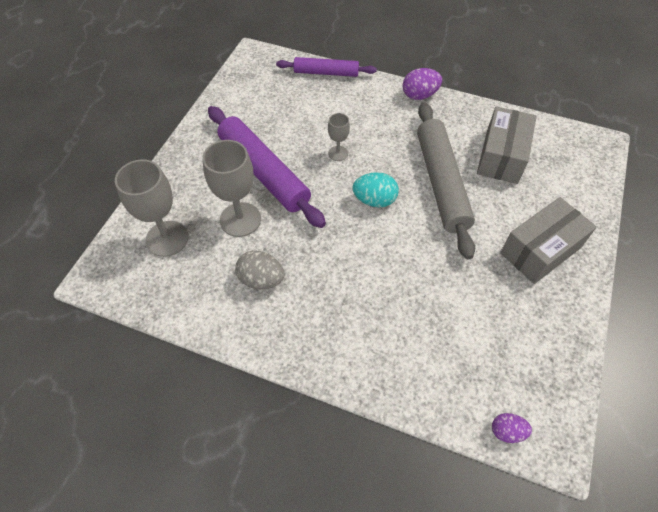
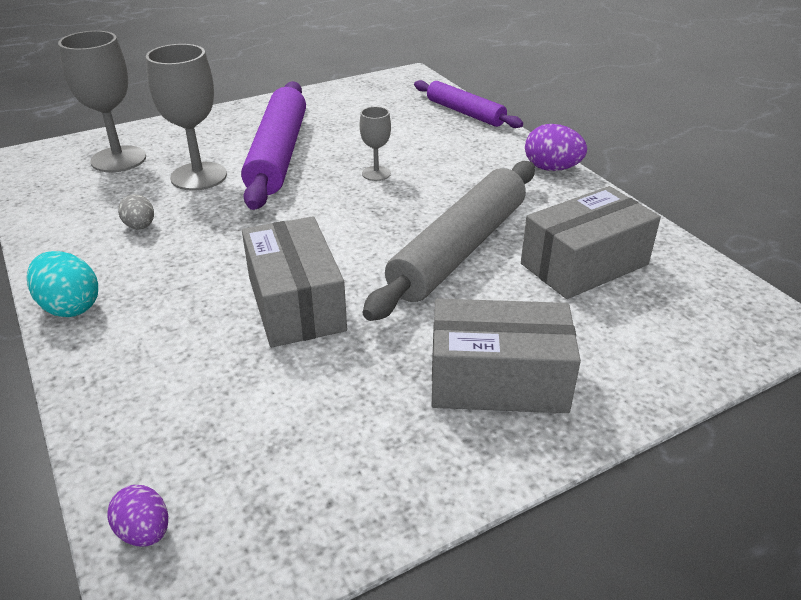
camera: 40 degrees right, 20 degrees down
grey egg [235,251,284,289] -> grey egg [118,194,154,229], size x0.64
turquoise egg [353,172,399,207] -> turquoise egg moved to [27,251,98,317]
none -> grey box [242,216,347,347]

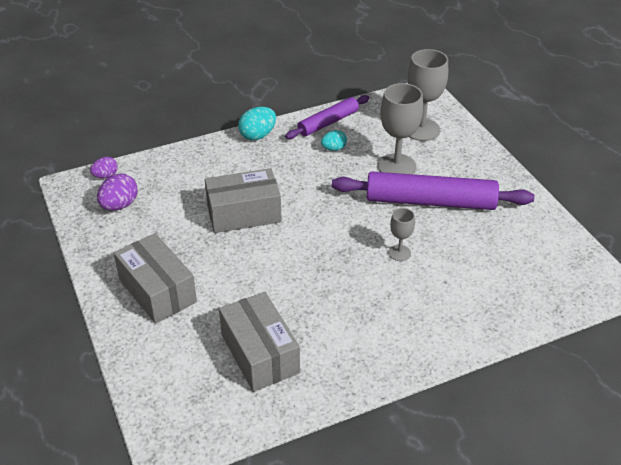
camera: 95 degrees right, 5 degrees up
grey egg [118,194,154,229] -> turquoise egg [321,130,347,151]
grey rolling pin [363,161,535,321] -> none
purple rolling pin [414,80,523,128] -> purple rolling pin moved to [285,95,369,139]
grey box [432,298,581,413] -> grey box turned 45 degrees counterclockwise [114,233,197,324]
purple egg [525,124,587,171] -> purple egg moved to [97,174,138,211]

